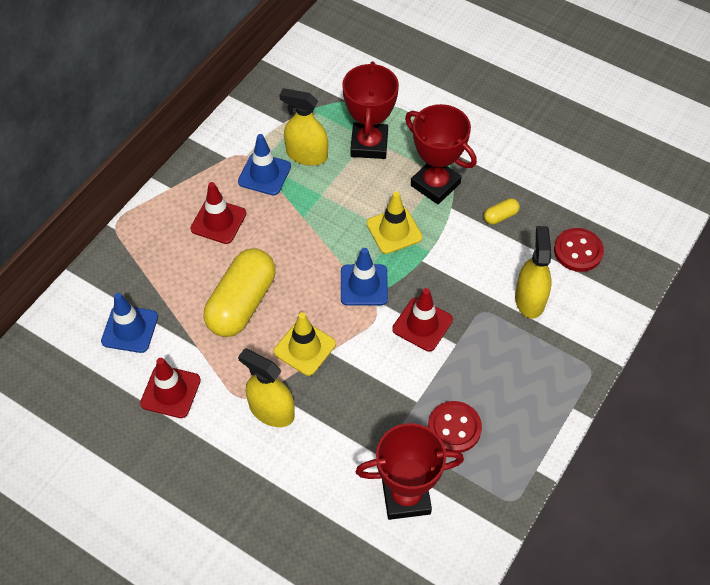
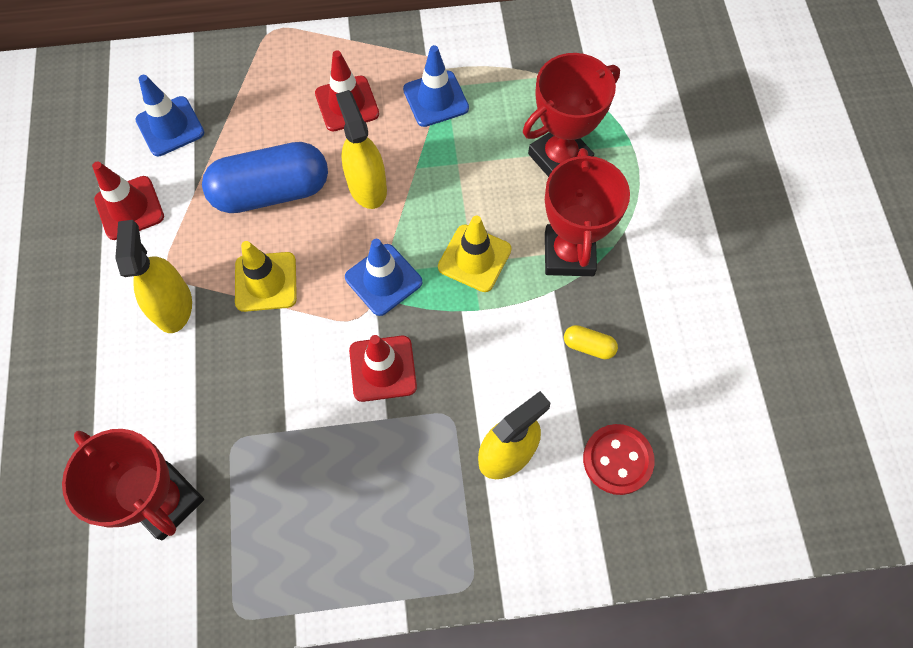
camera: 50 degrees right, 10 degrees up
yellow capsule [204,248,275,337] -> blue capsule [202,142,328,213]
yellow spray bottle [279,88,328,166] -> yellow spray bottle moved to [336,90,387,209]
red button [428,401,482,453] -> none

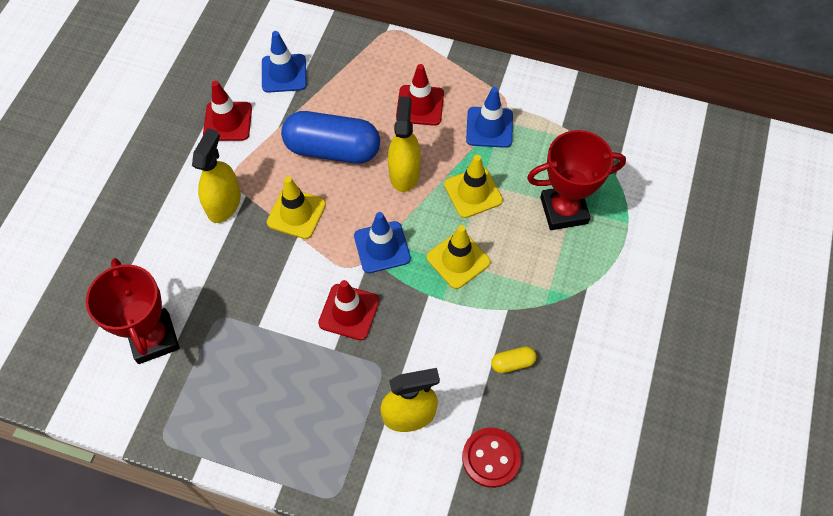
camera: 25 degrees right, 5 degrees down
red trophy [545,148,630,276] -> none
yellow capsule [564,325,618,359] -> yellow capsule turned 60 degrees counterclockwise [491,346,537,373]
none -> yellow traffic cone [444,155,503,218]

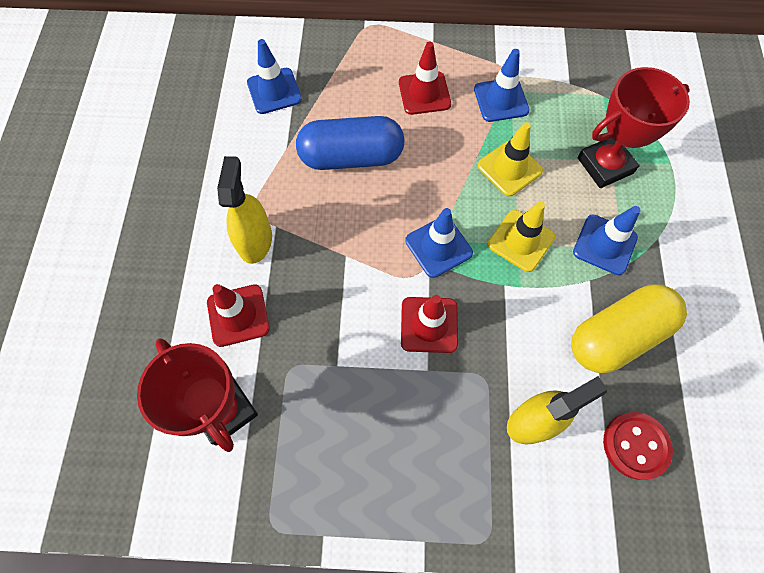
camera: 15 degrees left, 5 degrees up
red traffic cone [203,81,252,141] -> red traffic cone moved to [207,284,270,347]
yellow traffic cone [267,176,326,239] -> none
yellow spray bottle [388,96,421,192] -> none
yellow capsule [491,346,537,373] -> yellow capsule [571,284,687,373], size x2.41
none -> blue traffic cone [573,206,640,275]

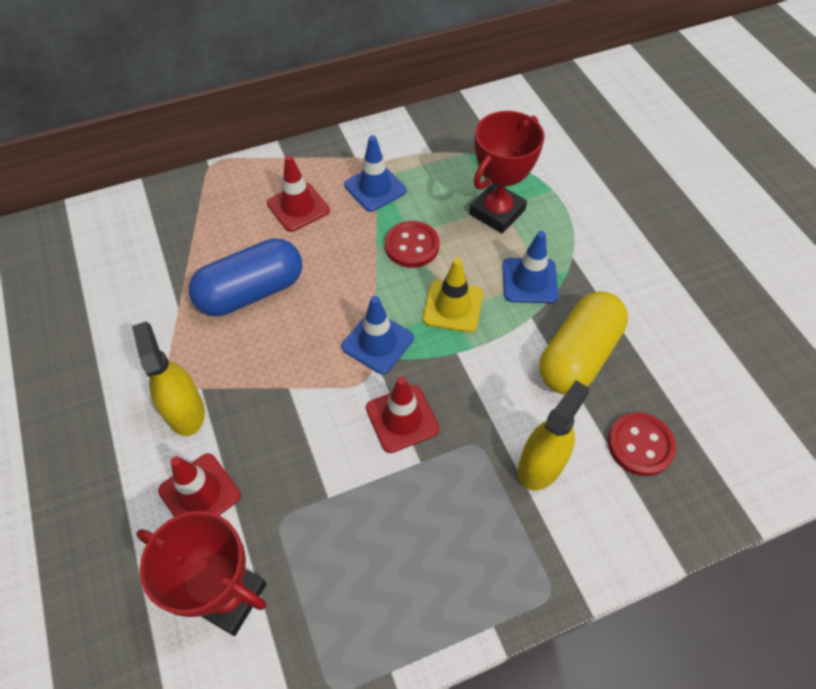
camera: 25 degrees left, 10 degrees down
blue traffic cone [247,39,302,114] -> none
yellow traffic cone [478,122,543,196] -> red button [385,221,439,268]

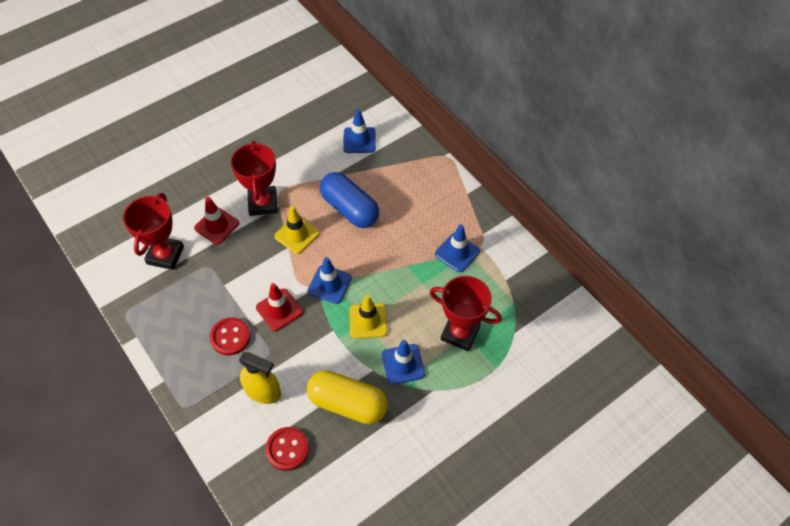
camera: 75 degrees right, 0 degrees up
yellow spray bottle [132,322,205,436] -> red trophy [230,141,278,216]
red traffic cone [267,155,330,232] -> none
red button [385,221,439,268] -> red button moved to [210,317,251,355]
none -> yellow traffic cone [274,206,319,254]
none -> blue traffic cone [343,109,376,153]

